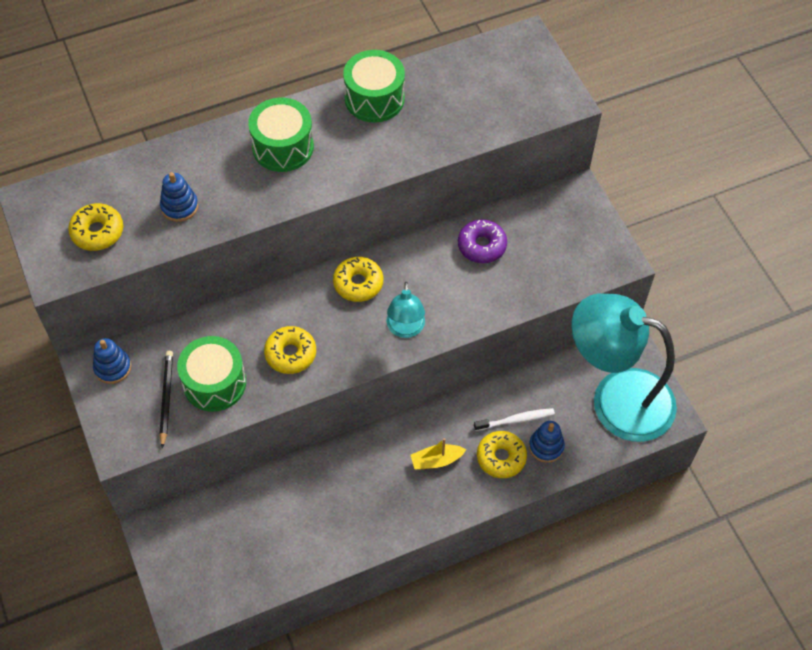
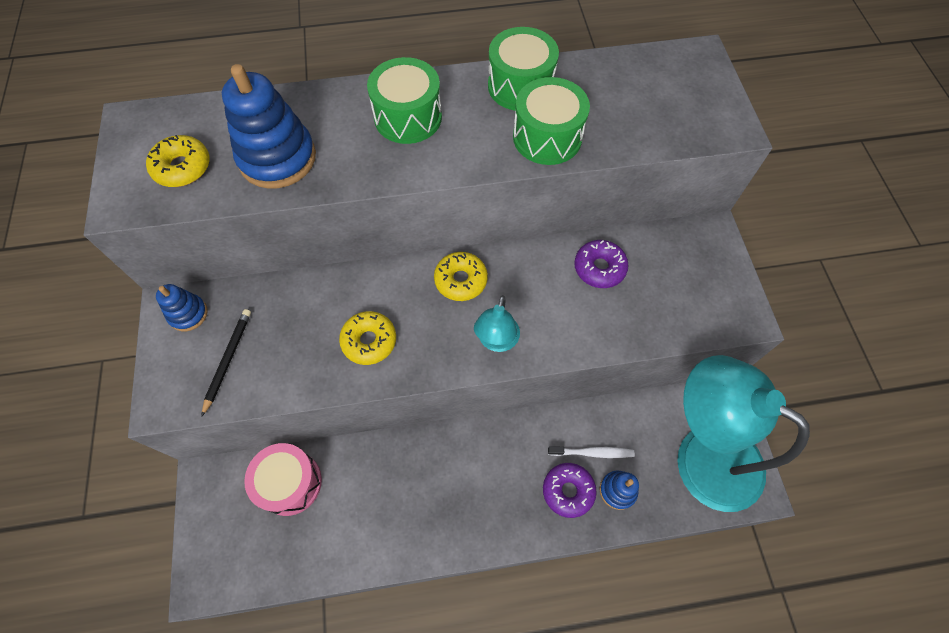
camera: 15 degrees right, 5 degrees up
blue stacking toy [160,172,198,222] -> blue stacking toy [222,64,316,189], size x1.85
green drum [177,336,246,412] -> green drum moved to [513,77,590,165]
yellow boat [411,438,466,470] -> none
yellow donut [477,431,527,478] -> purple donut [543,463,596,518]
none -> pink drum [244,443,322,516]

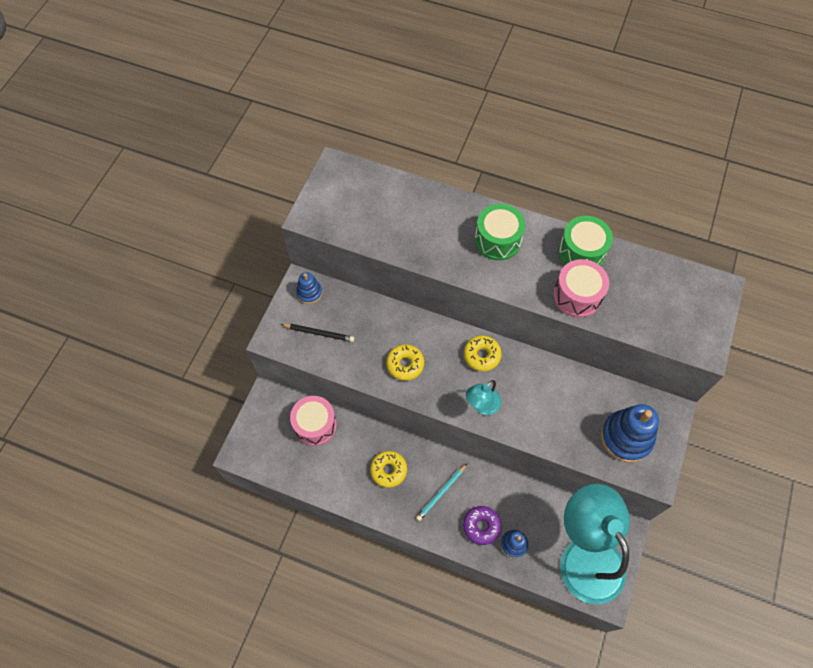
camera: 30 degrees right, 0 degrees up
yellow donut [146,135,210,187] -> yellow donut moved to [370,451,407,488]
black pencil [201,309,251,417] -> black pencil turned 60 degrees clockwise [281,324,354,342]
blue stacking toy [222,64,316,189] -> blue stacking toy moved to [601,404,659,463]
green drum [513,77,590,165] -> pink drum [553,259,609,318]
white toothbrush [548,446,635,458] -> none
purple donut [574,240,629,288] -> none
none -> turquoise pencil [416,464,467,521]

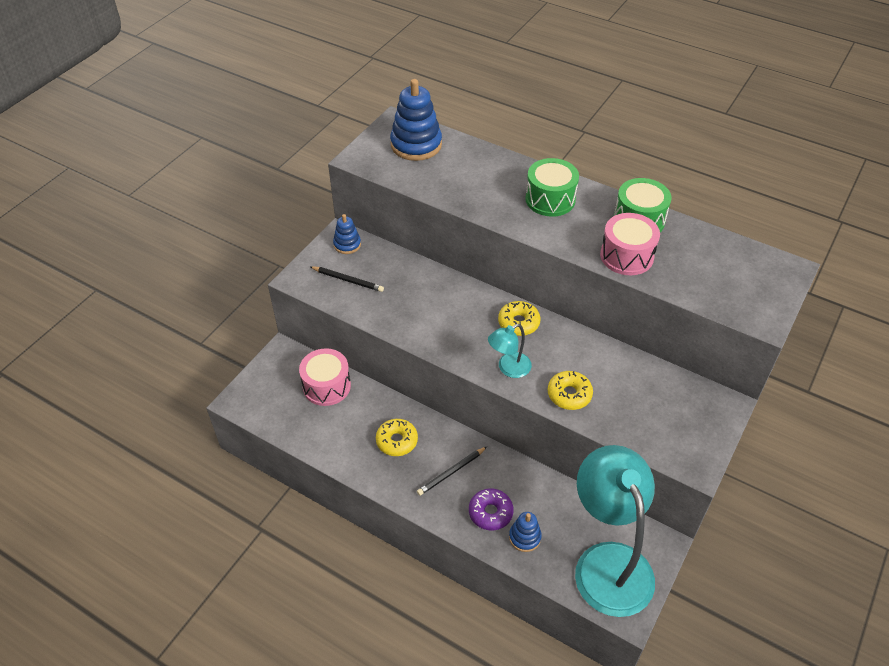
camera: 10 degrees right, 15 degrees down
yellow donut [386,344,424,381] -> yellow donut moved to [548,371,593,410]
turquoise pencil [416,464,467,521] -> black pencil [417,447,487,496]
blue stacking toy [601,404,659,463] -> blue stacking toy moved to [390,79,442,161]

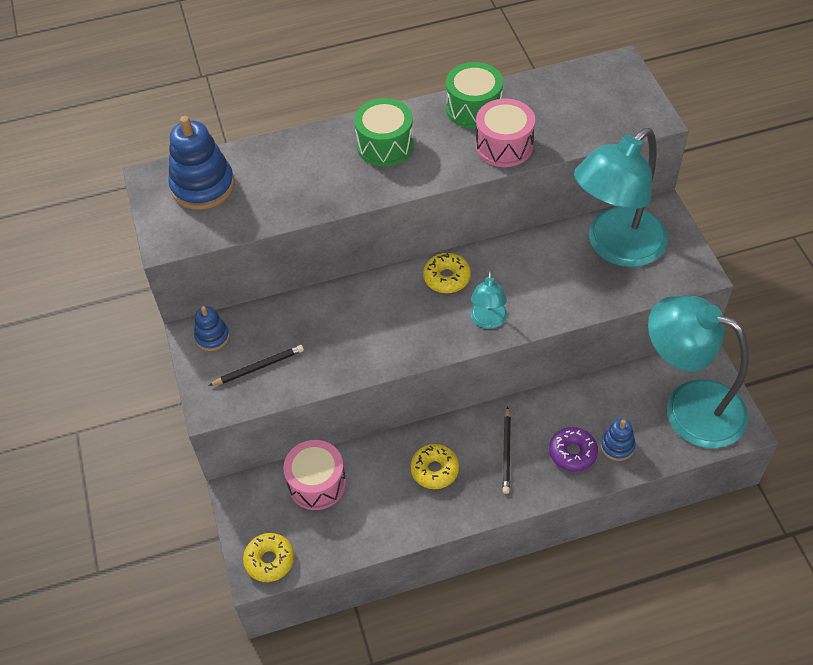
camera: 45 degrees left, 5 degrees up
yellow donut [548,371,593,410] -> yellow donut moved to [243,533,294,582]
none -> turquoise lamp [574,128,668,267]

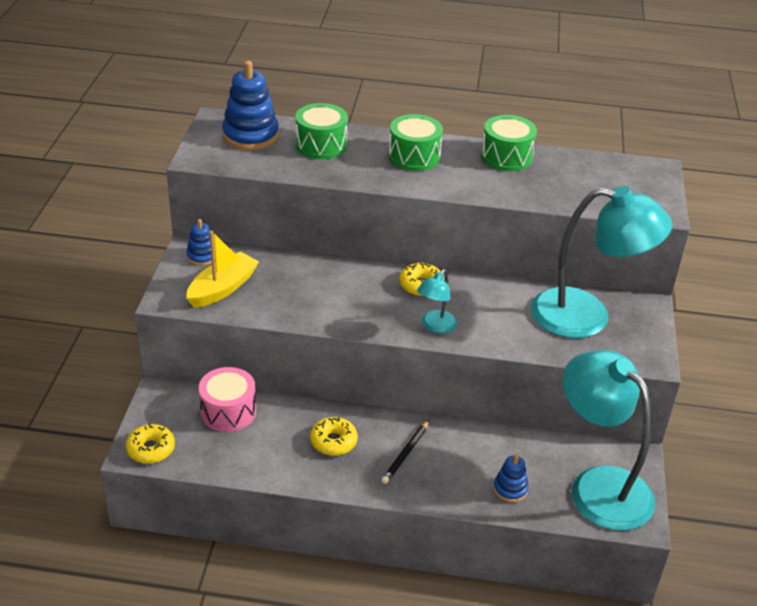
camera: 20 degrees right, 15 degrees down
black pencil [208,345,304,386] -> yellow boat [186,231,259,308]
pink drum [476,99,535,167] -> none
purple donut [549,427,598,472] -> none
turquoise lamp [574,128,668,267] -> turquoise lamp turned 150 degrees counterclockwise [531,186,672,338]
none -> green drum [295,103,348,159]

